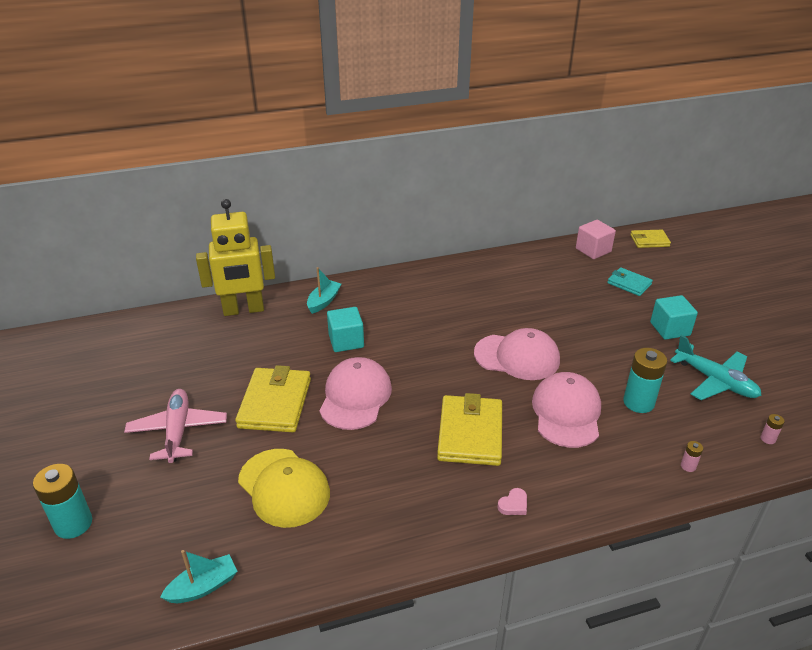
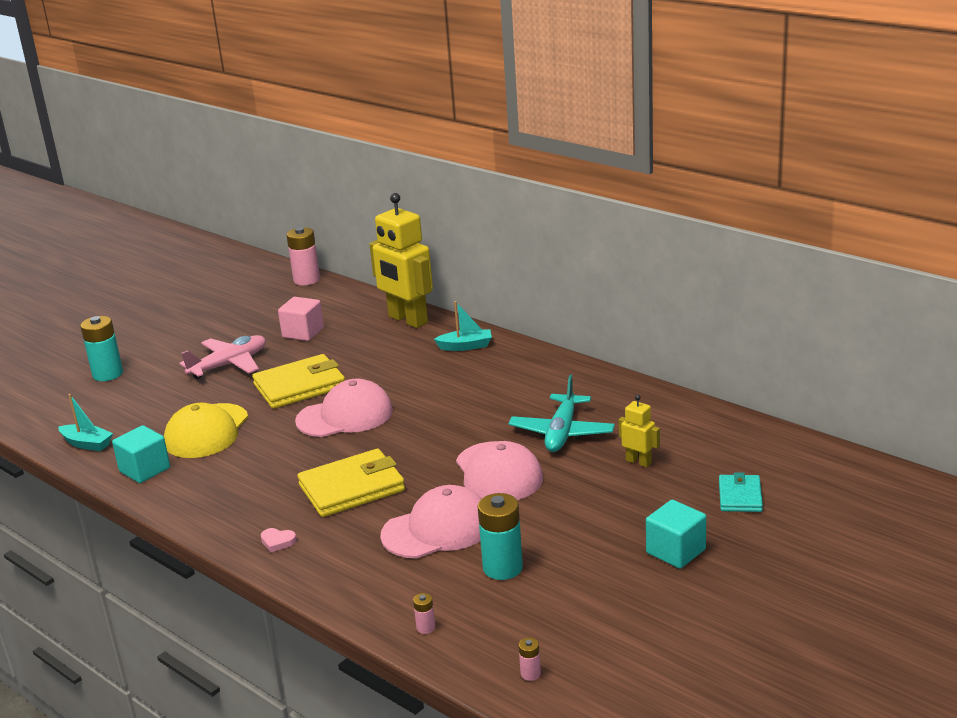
camera: 60 degrees right, 10 degrees down
turquoise cube [327,307,364,352] -> turquoise cube moved to [112,425,170,483]
pink cube [576,220,616,259] -> pink cube moved to [278,297,324,341]
yellow wallet [630,230,671,248] -> none
turquoise plane [670,335,762,400] -> turquoise plane moved to [509,375,615,452]
none -> pink battery [286,227,320,286]
none -> yellow robot [619,395,660,467]

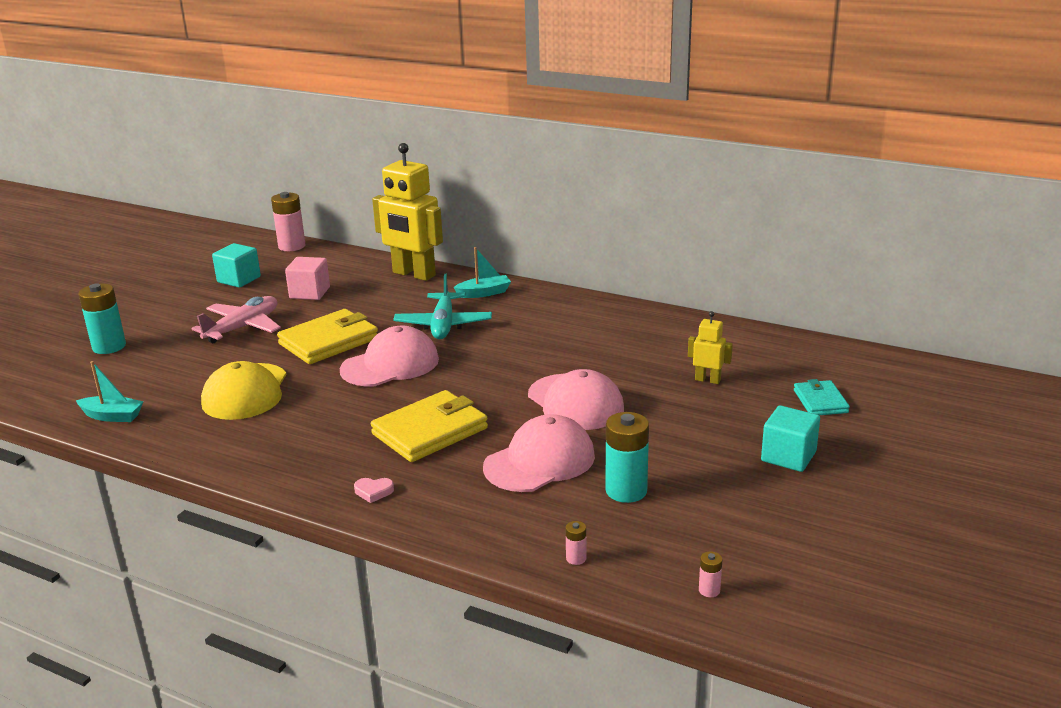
camera: 15 degrees left, 0 degrees up
turquoise cube [112,425,170,483] -> turquoise cube moved to [212,243,261,288]
turquoise plane [509,375,615,452] -> turquoise plane moved to [393,274,492,339]

